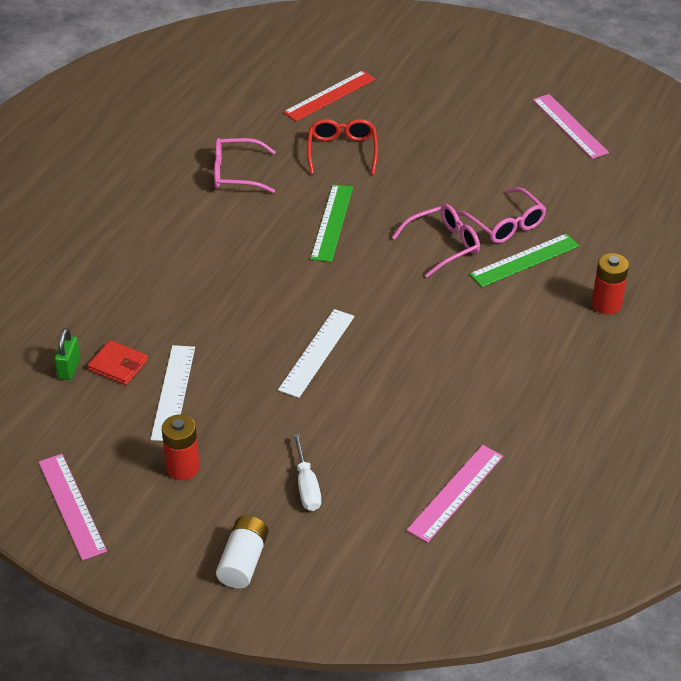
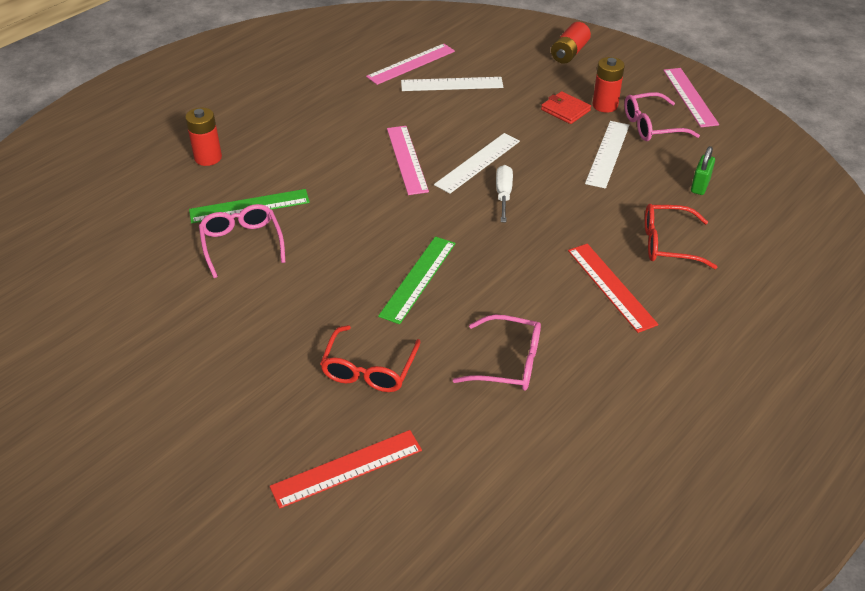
camera: 165 degrees left, 0 degrees up
red wallet [88,340,148,385] -> red wallet moved to [541,91,591,124]
white battery [216,516,268,589] -> red battery [551,22,591,64]
white screwdriver [293,433,321,511] -> white screwdriver moved to [496,165,513,222]
pink glasses [392,204,480,278] -> pink glasses moved to [624,92,700,141]
pink ruler [533,94,609,159] -> pink ruler moved to [387,126,429,195]
none -> white ruler [401,77,503,91]
none -> red ruler [568,244,658,333]
none -> red glasses [645,204,717,269]

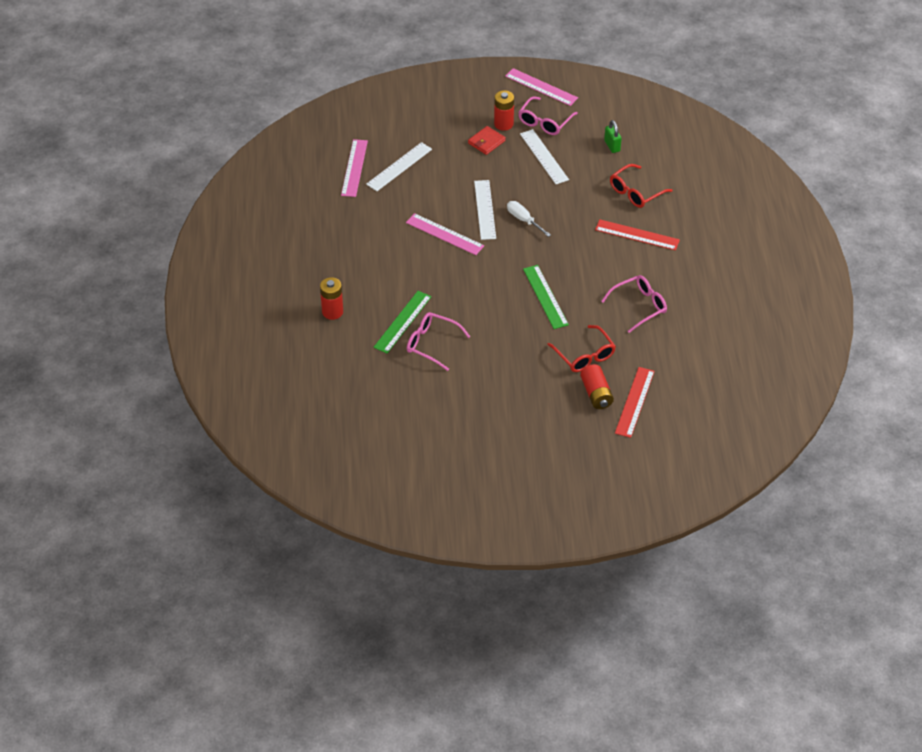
camera: 45 degrees left, 5 degrees up
red wallet [541,91,591,124] -> red wallet turned 45 degrees counterclockwise [468,126,506,155]
red battery [551,22,591,64] -> red battery moved to [580,364,614,409]

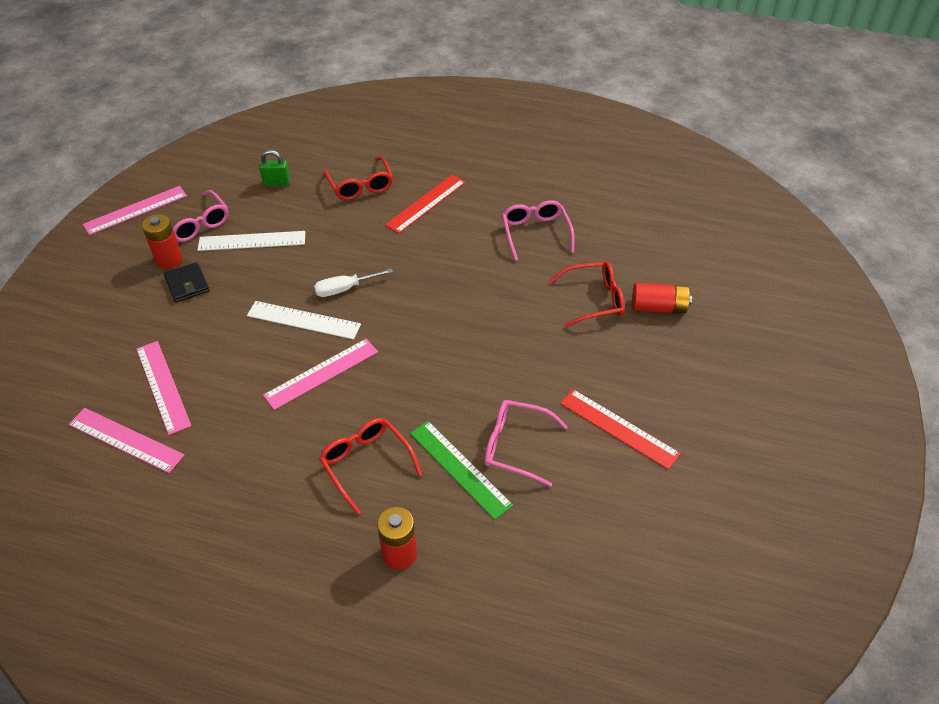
camera: 70 degrees left, 0 degrees up
white ruler [366,142,432,191] -> pink ruler [136,341,192,435]
pink glasses [407,312,471,371] -> pink glasses turned 60 degrees clockwise [484,400,568,487]
red wallet [468,126,506,155] -> black wallet [164,262,209,302]
green ruler [523,265,569,329] -> none
red ruler [615,367,655,438] -> red ruler moved to [560,389,681,470]
none -> red glasses [319,418,422,515]

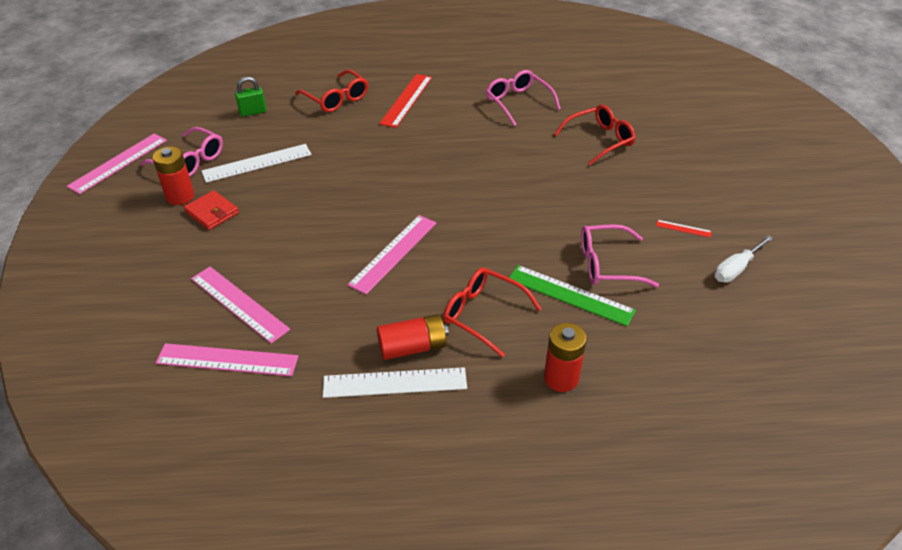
camera: 20 degrees left, 5 degrees down
black wallet [164,262,209,302] -> red wallet [184,190,239,230]
white ruler [247,301,361,340] -> white ruler moved to [323,367,467,398]
white screwdriver [314,269,393,297] -> white screwdriver moved to [715,235,773,283]
red ruler [560,389,681,470] -> red ruler [656,220,712,238], size x0.46
red battery [632,283,692,314] -> red battery moved to [377,314,449,360]

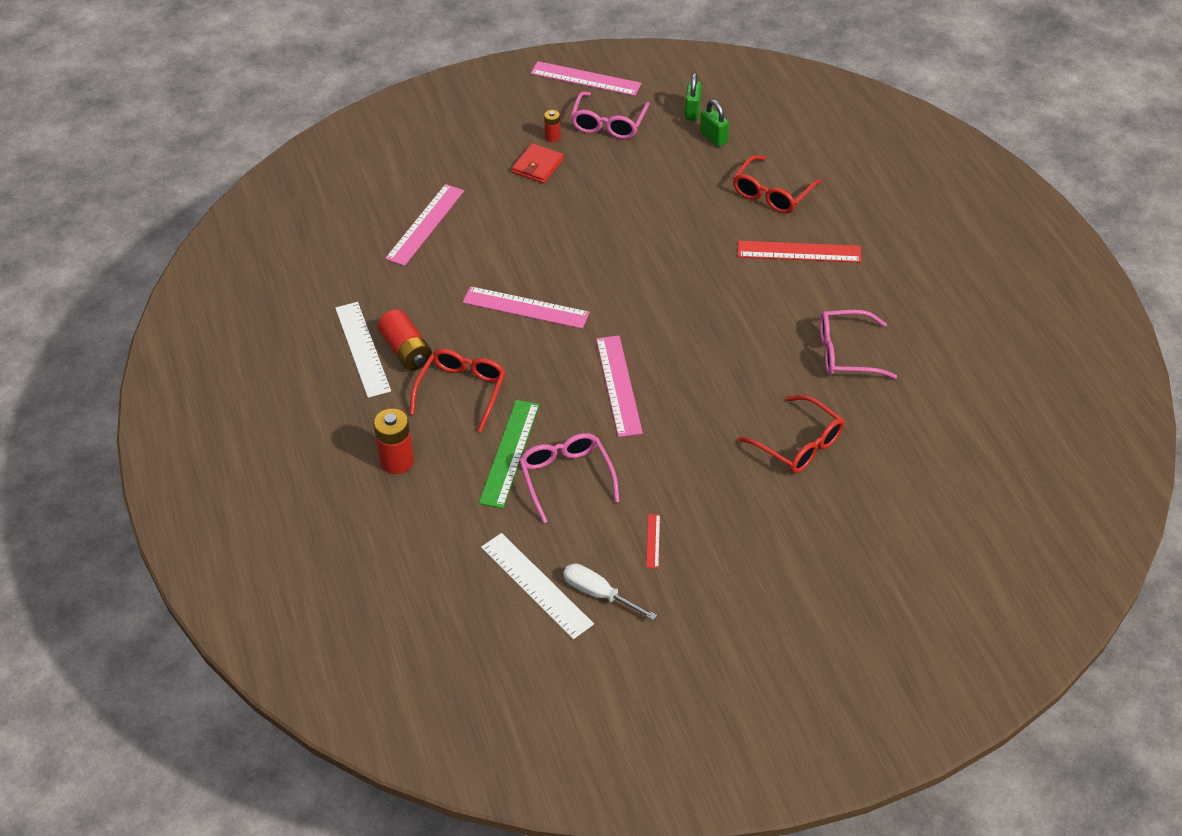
camera: 75 degrees right, 5 degrees up
red battery [152,147,194,205] -> red battery [544,110,561,142], size x0.55
pink ruler [156,343,298,376] -> pink ruler moved to [596,336,643,437]
white ruler [201,144,312,183] -> white ruler moved to [481,533,594,639]
pink glasses [486,70,561,126] -> pink glasses turned 135 degrees counterclockwise [820,310,897,379]
none -> green padlock [685,73,702,121]

